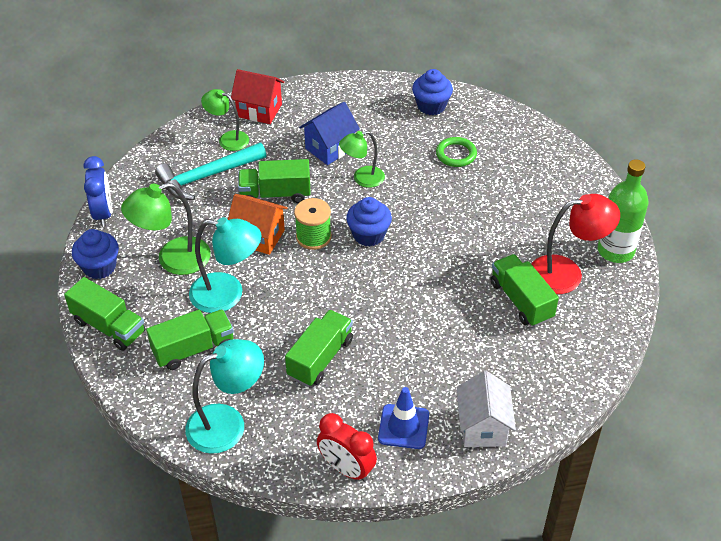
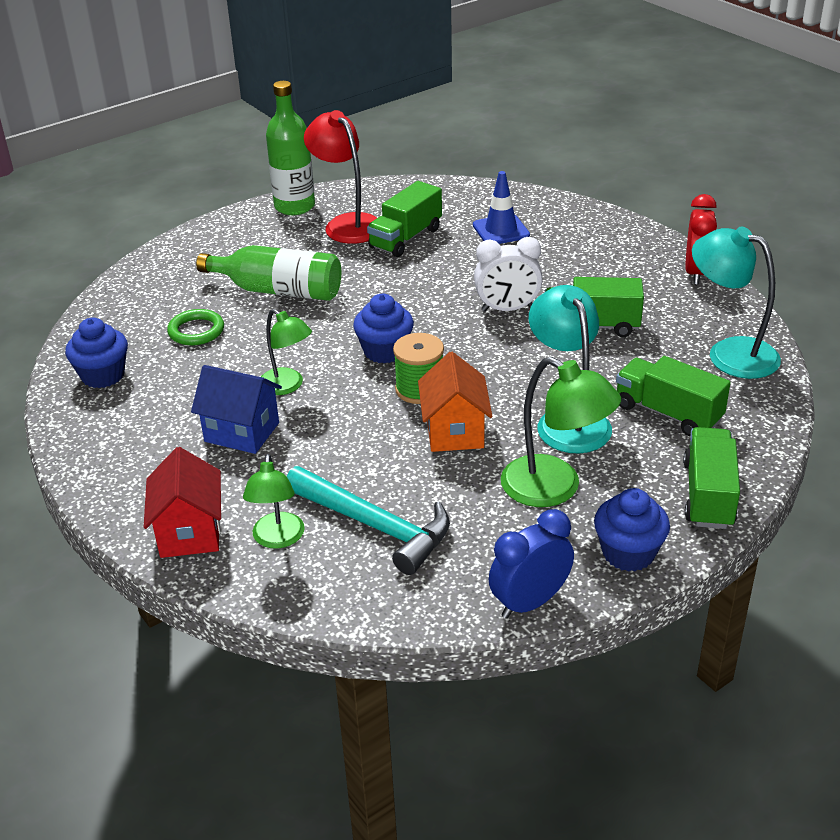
camera: 115 degrees left, 10 degrees down
green truck [238,159,311,203] -> none
blue traffic cone [378,387,429,449] -> blue traffic cone moved to [473,171,530,244]
white house [457,371,516,447] -> none
none -> green bottle [196,245,341,301]
none -> white clock [474,237,543,312]

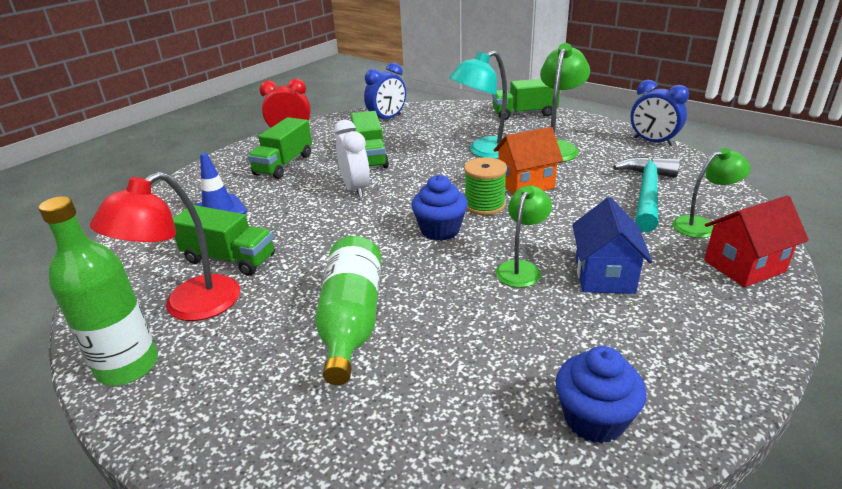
camera: 105 degrees left, 5 degrees down
green ring [167,309,224,345] -> none
blue cupcake [594,488,670,572] -> none
green truck [616,356,731,436] -> green truck moved to [248,117,312,179]
turquoise lamp [692,226,781,379] -> blue clock [364,63,406,119]

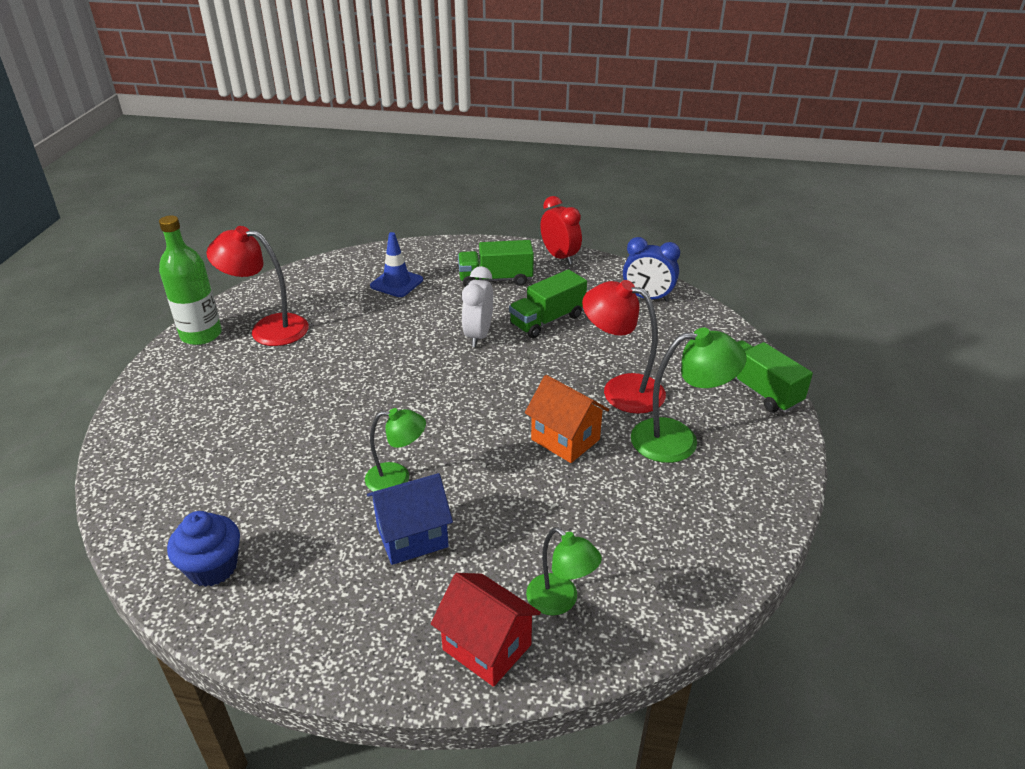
camera: 60 degrees right, 5 degrees up
green truck [173,205,275,276] -> none
green bottle [315,236,381,385] -> none
white clock [334,120,370,198] -> white clock turned 150 degrees clockwise [462,266,493,347]
blue cupcake [411,175,468,241] -> none
turquoise lamp [449,50,507,159] -> red lamp [582,280,666,414]
green spool [464,157,507,215] -> none
turquoise hammer [613,156,680,232] -> none
blue clock [631,80,689,146] -> none

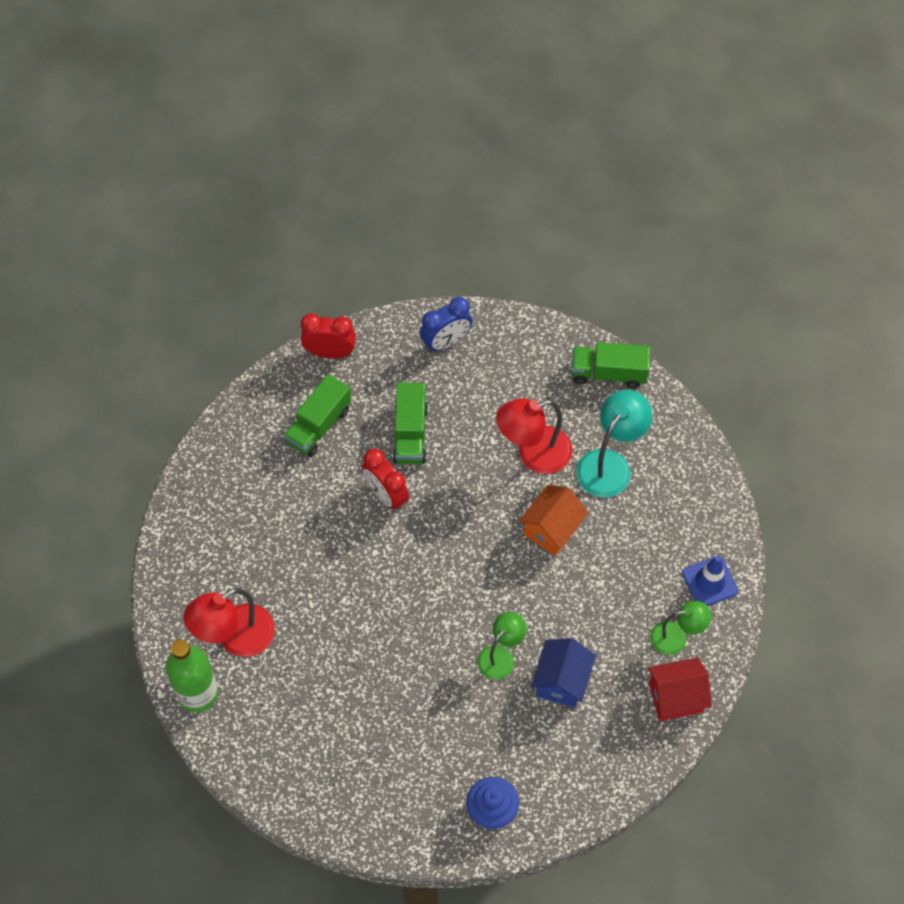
camera: 50 degrees left, 25 degrees up
blue traffic cone [370,232,423,297] -> blue traffic cone moved to [682,556,738,606]
white clock [462,266,493,347] -> red clock [362,449,409,511]
orange house [525,375,609,463] -> orange house turned 45 degrees counterclockwise [519,485,588,556]
green lamp [631,327,747,463] -> turquoise lamp [576,390,652,498]

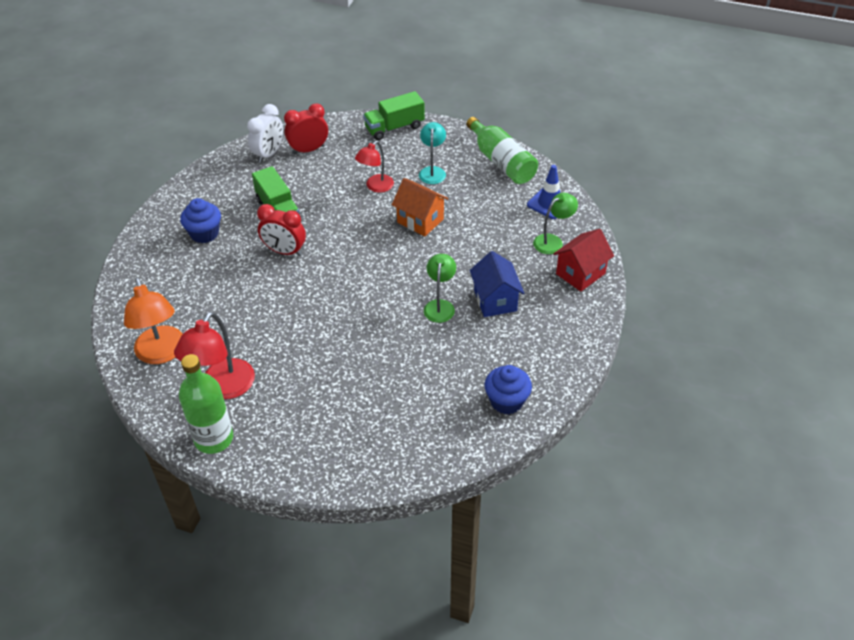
camera: 30 degrees left, 15 degrees down
green truck [284,374,351,457] -> blue cupcake [180,198,221,243]
red clock [301,314,356,359] -> red clock moved to [284,104,328,155]
blue clock [420,297,472,352] -> white clock [247,104,283,163]
red lamp [496,398,572,474] -> red lamp [355,141,394,193], size x0.64
orange house [519,485,588,556] -> orange house turned 60 degrees counterclockwise [392,178,449,236]
turquoise lamp [576,390,652,498] -> turquoise lamp [419,122,446,184], size x0.64
none -> orange lamp [124,277,182,364]
none -> green bottle [466,117,538,184]

